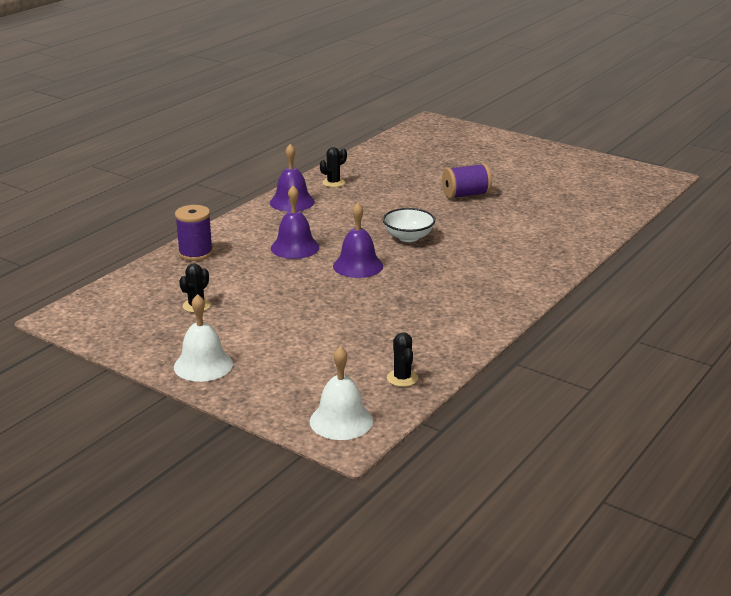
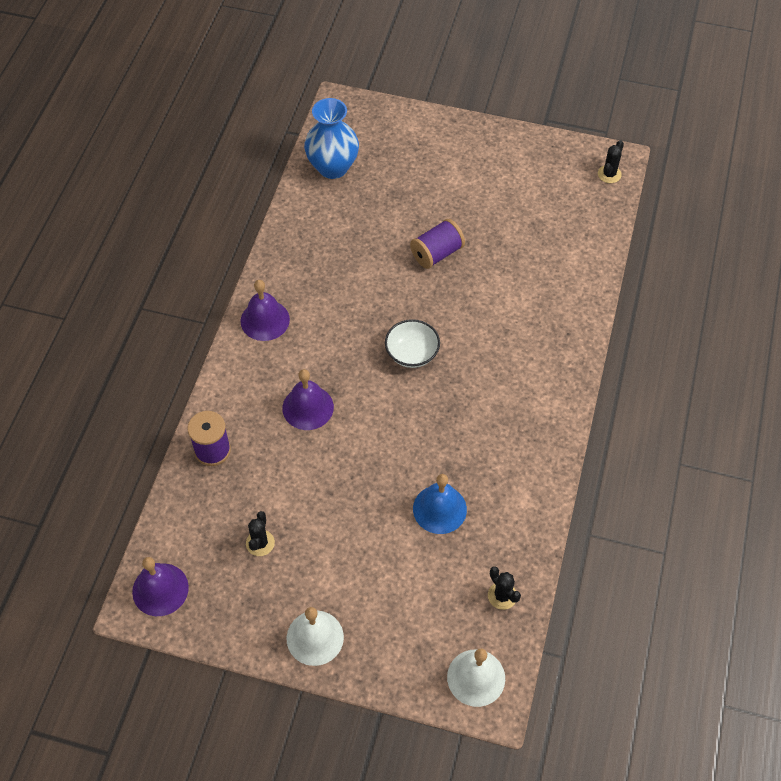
camera: 20 degrees left, 30 degrees up
black cactus [320,147,347,187] -> black cactus moved to [598,140,624,183]
purple bell [333,203,383,278] -> purple bell moved to [132,557,189,616]
none -> blue vase [304,98,359,179]
none -> blue bell [413,474,467,534]

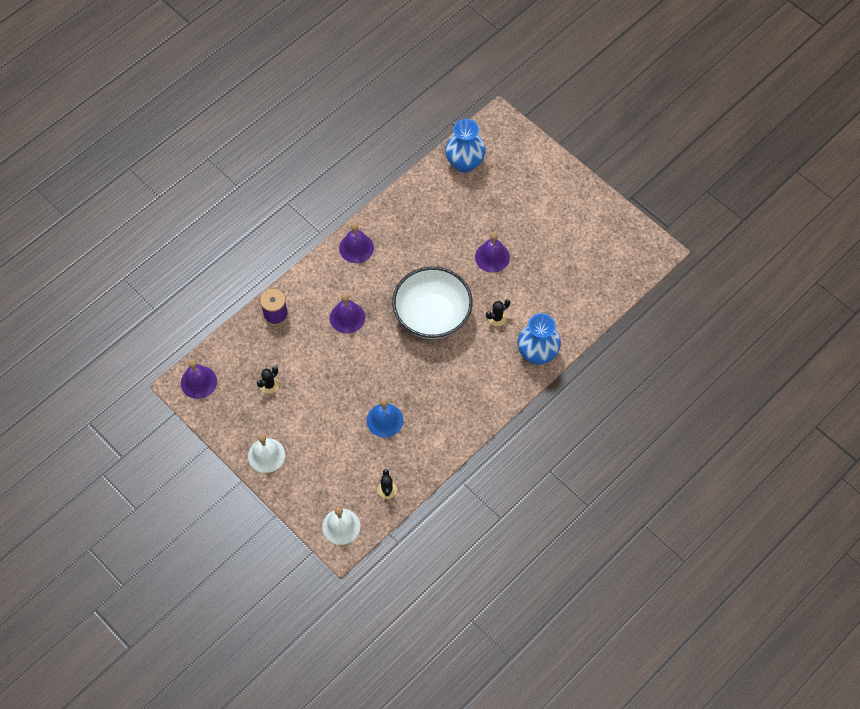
camera: 30 degrees right, 5 degrees up
white bowl [385,319,440,368] -> white bowl [392,267,473,339], size x2.03
purple spool [410,219,465,269] -> purple bell [475,232,510,273]
black cactus [598,140,624,183] -> black cactus moved to [486,299,510,326]
none -> blue vase [518,313,561,365]

